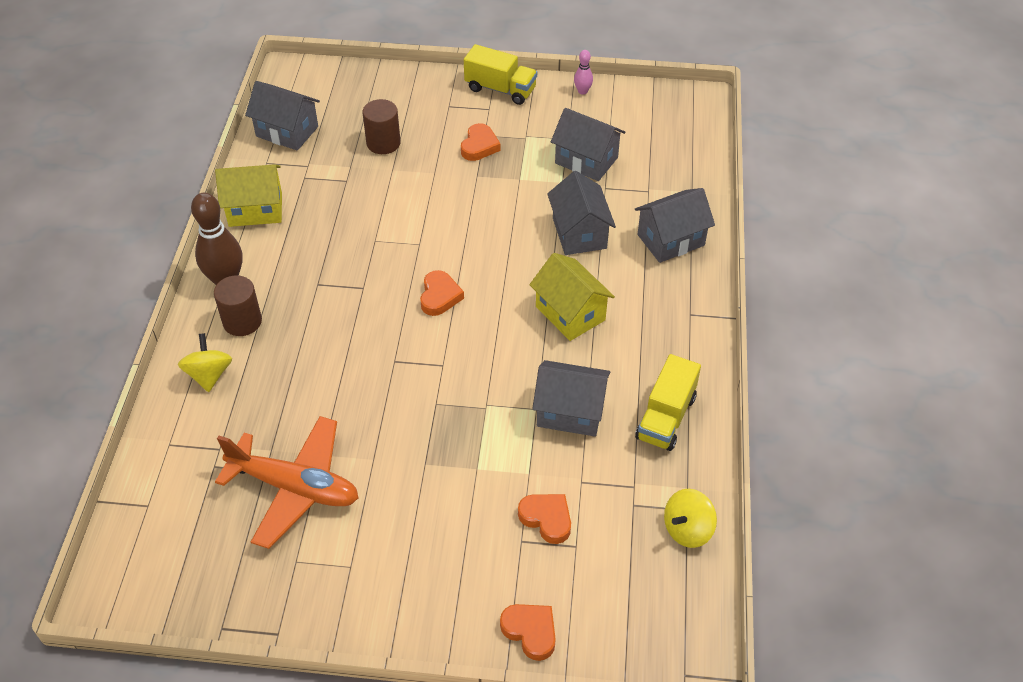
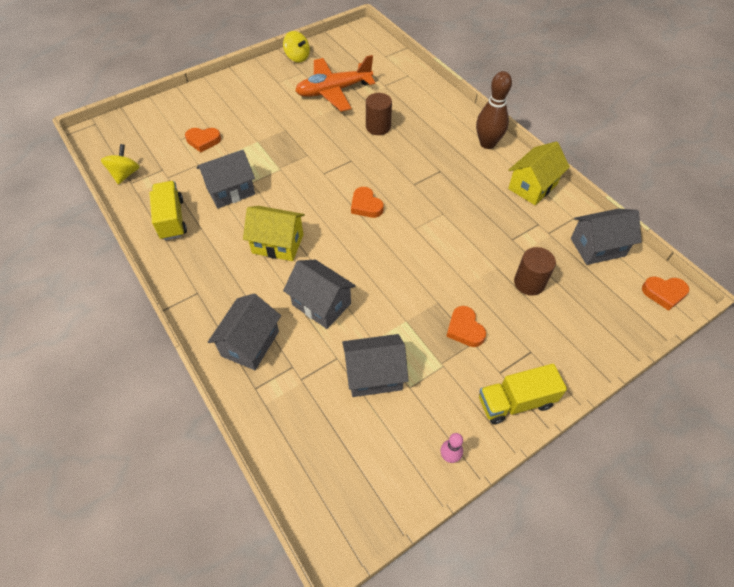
camera: 140 degrees right, 5 degrees up
yellow spinning top [178,333,232,392] -> yellow spinning top moved to [283,31,310,62]
brown cylinder [214,275,262,336] -> brown cylinder moved to [366,93,392,135]
orange heart [500,604,556,661] -> orange heart moved to [642,276,689,311]

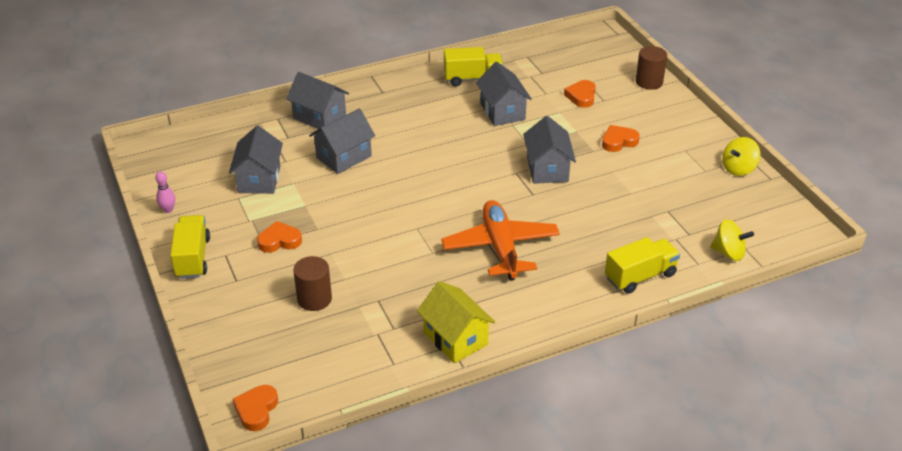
camera: 100 degrees right, 15 degrees down
yellow spinning top [101,144,140,184] -> yellow spinning top moved to [710,219,754,261]
yellow house [243,206,305,261] -> none
orange plane [295,55,375,112] -> orange plane moved to [441,200,560,280]
orange heart [351,187,384,218] -> orange heart moved to [602,125,640,152]
brown cylinder [366,93,392,135] -> brown cylinder moved to [636,46,667,90]
brown bowling pin [476,71,512,149] -> none
grey house [571,209,642,265] -> grey house moved to [523,116,576,184]
none -> yellow truck [605,237,680,294]

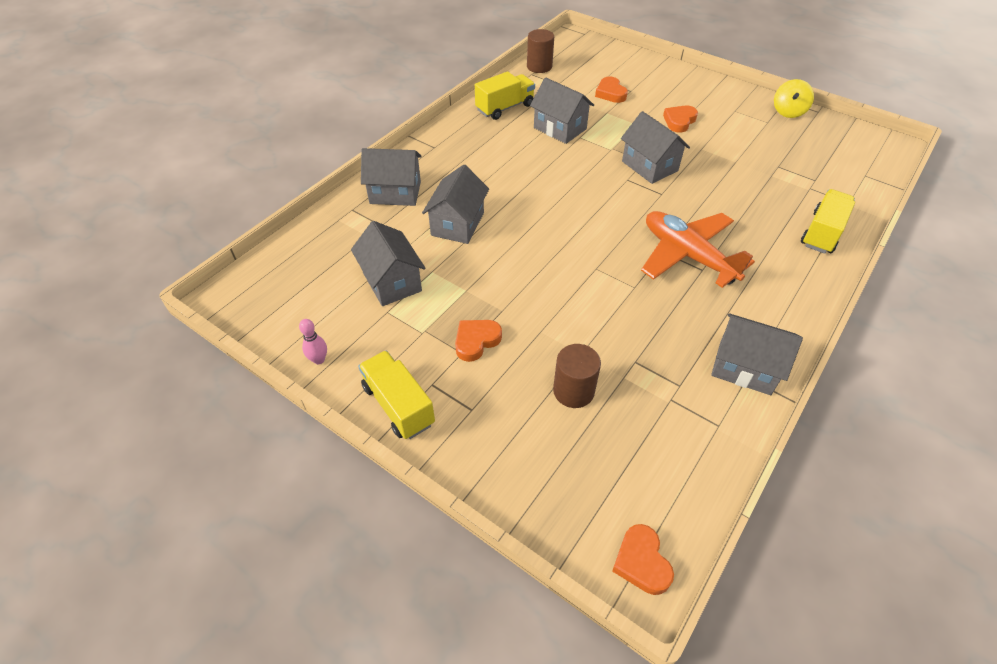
camera: 30 degrees left, 10 degrees up
yellow house [417,281,495,363] -> grey house [711,313,803,395]
brown cylinder [636,46,667,90] -> brown cylinder moved to [527,29,554,73]
yellow spinning top [710,219,754,261] -> none

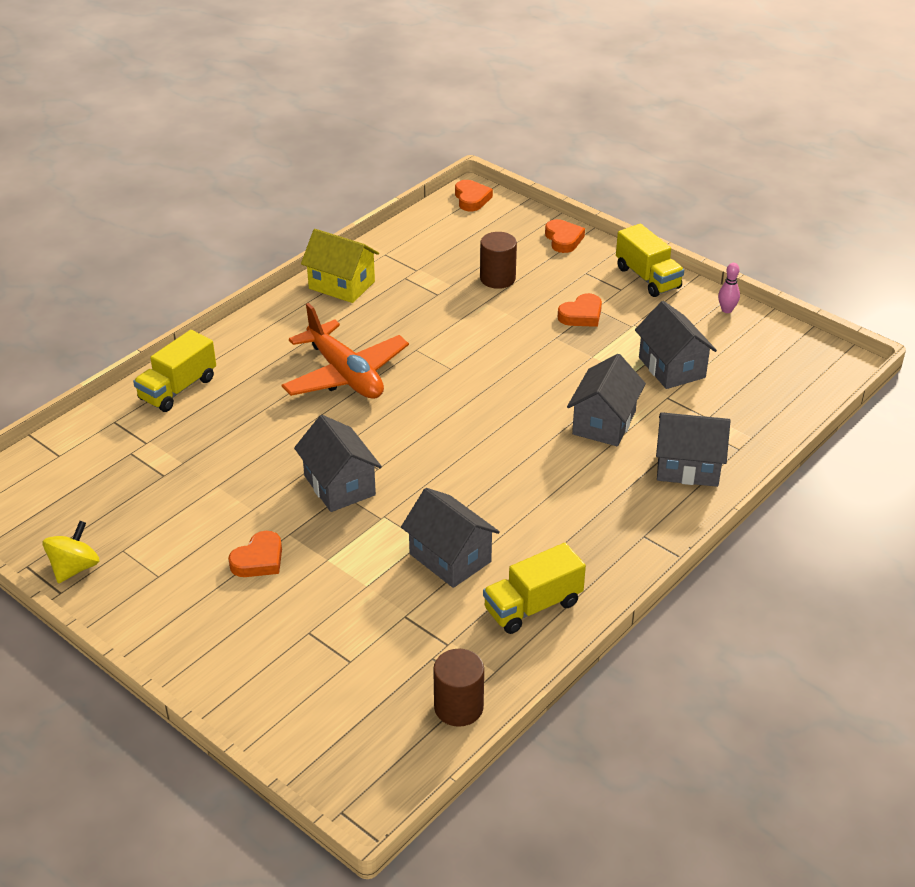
camera: 175 degrees left, 10 degrees down
orange heart [595,76,628,103] -> orange heart moved to [545,219,585,253]
grey house [711,313,803,395] -> yellow house [301,229,379,303]

